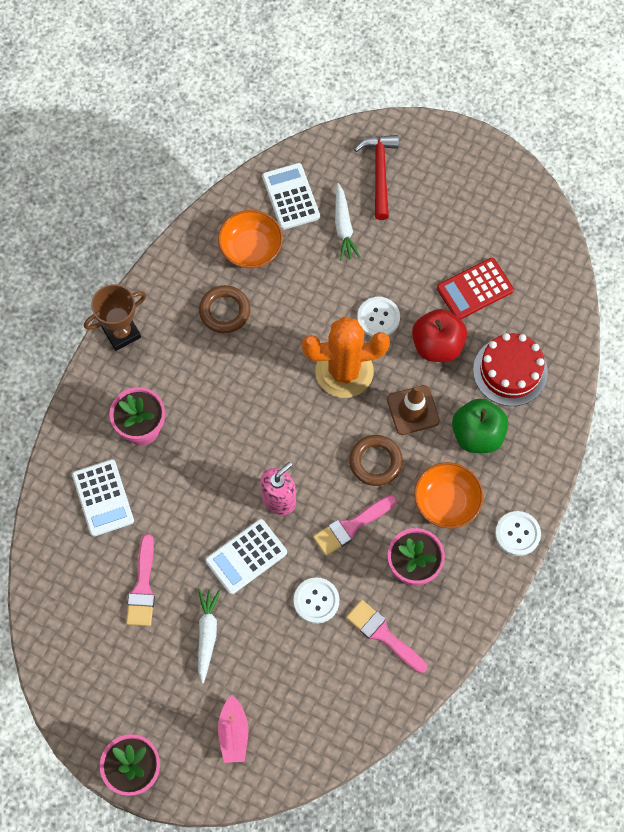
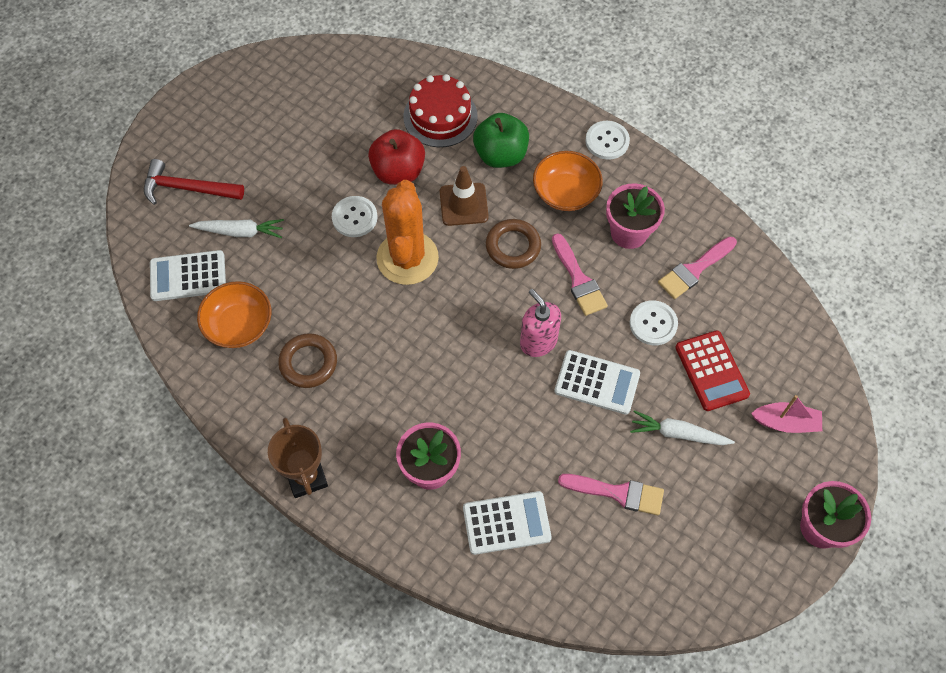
camera: 80 degrees left, 5 degrees down
white calculator [205,519,287,594] -> white calculator turned 45 degrees counterclockwise [554,350,640,415]
red calculator [437,258,514,320] -> red calculator moved to [675,330,750,411]

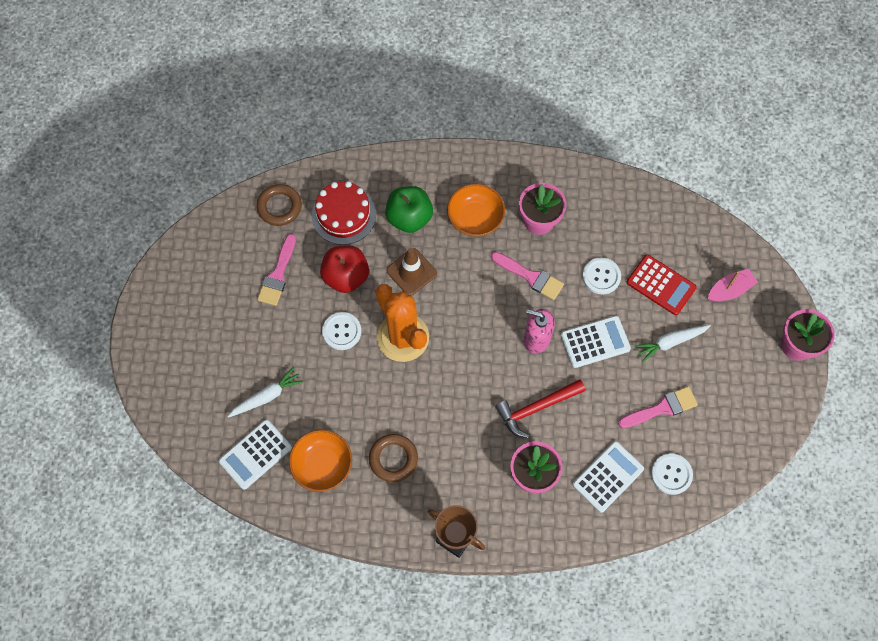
camera: 35 degrees left, 5 degrees up
red hammer [144,159,244,205] -> red hammer moved to [495,379,585,438]
brown ring [486,219,541,269] -> brown ring moved to [257,184,302,226]
white button [585,121,630,160] -> white button moved to [651,453,693,495]
pink brush [658,237,737,299] -> pink brush moved to [257,234,296,306]

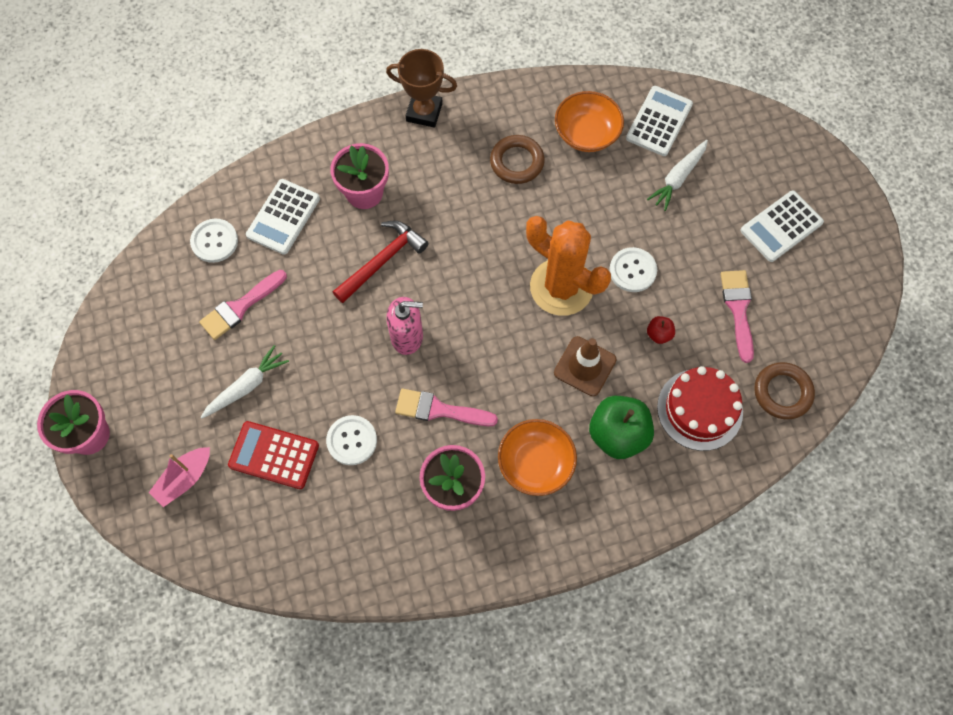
camera: 160 degrees right, 0 degrees up
red apple [320,245,369,293] -> red apple [647,316,675,344], size x0.46
white calculator [561,316,631,368] -> white calculator moved to [740,190,824,262]

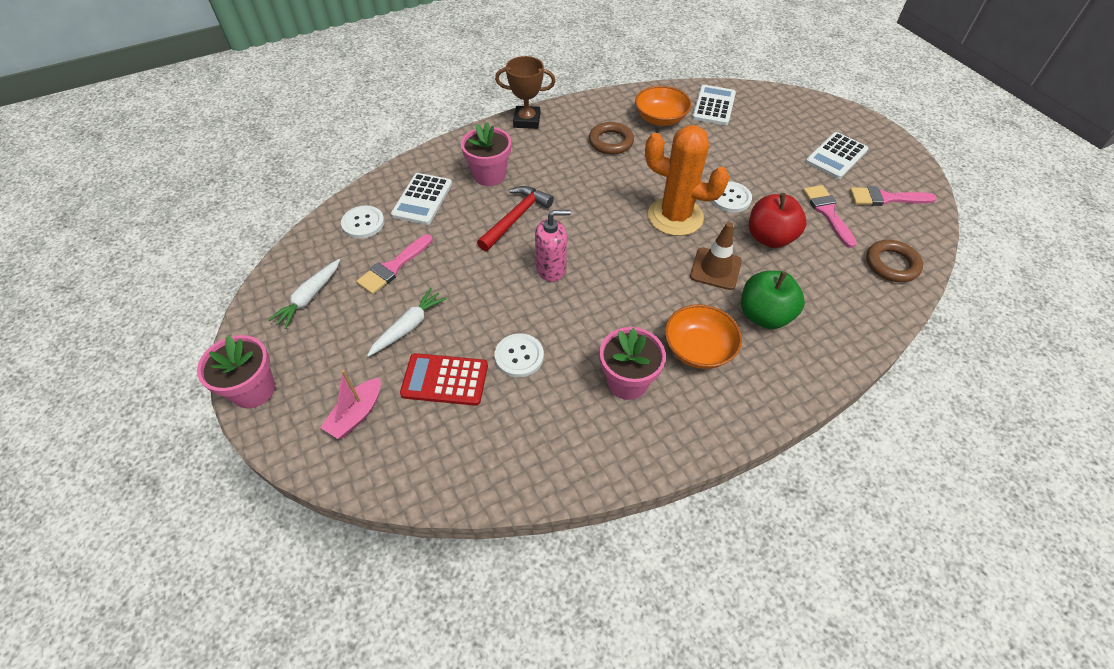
camera: 10 degrees left, 15 degrees down
pink brush [395,389,498,426] -> pink brush moved to [850,186,937,206]
white carrot [647,140,708,211] -> white carrot moved to [268,259,340,329]
red apple [647,316,675,344] -> red apple [749,193,806,248], size x2.17
red cake [657,366,743,451] -> none

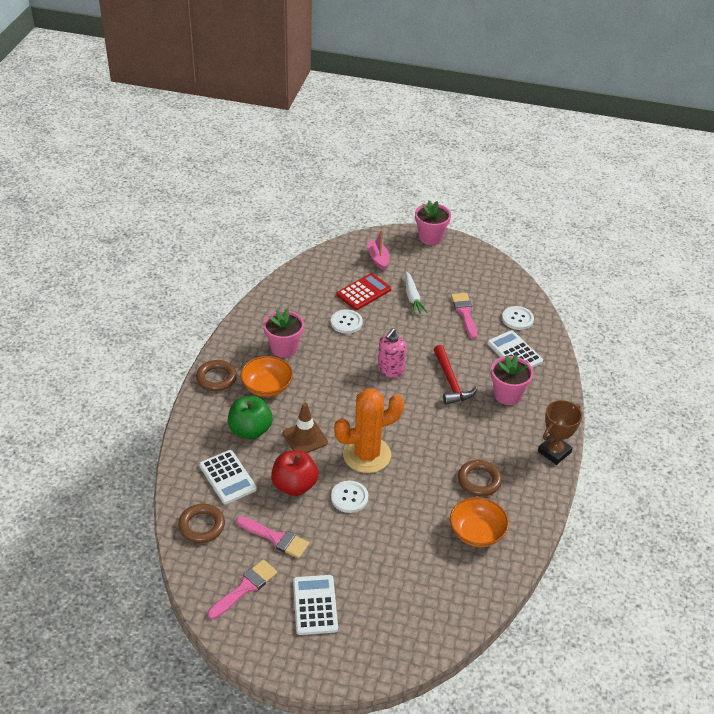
camera: 130 degrees right, 10 degrees down
white carrot [268,259,340,329] -> none
white calculator [692,85,736,125] -> white calculator moved to [199,450,257,504]
none -> brown ring [196,360,237,391]

